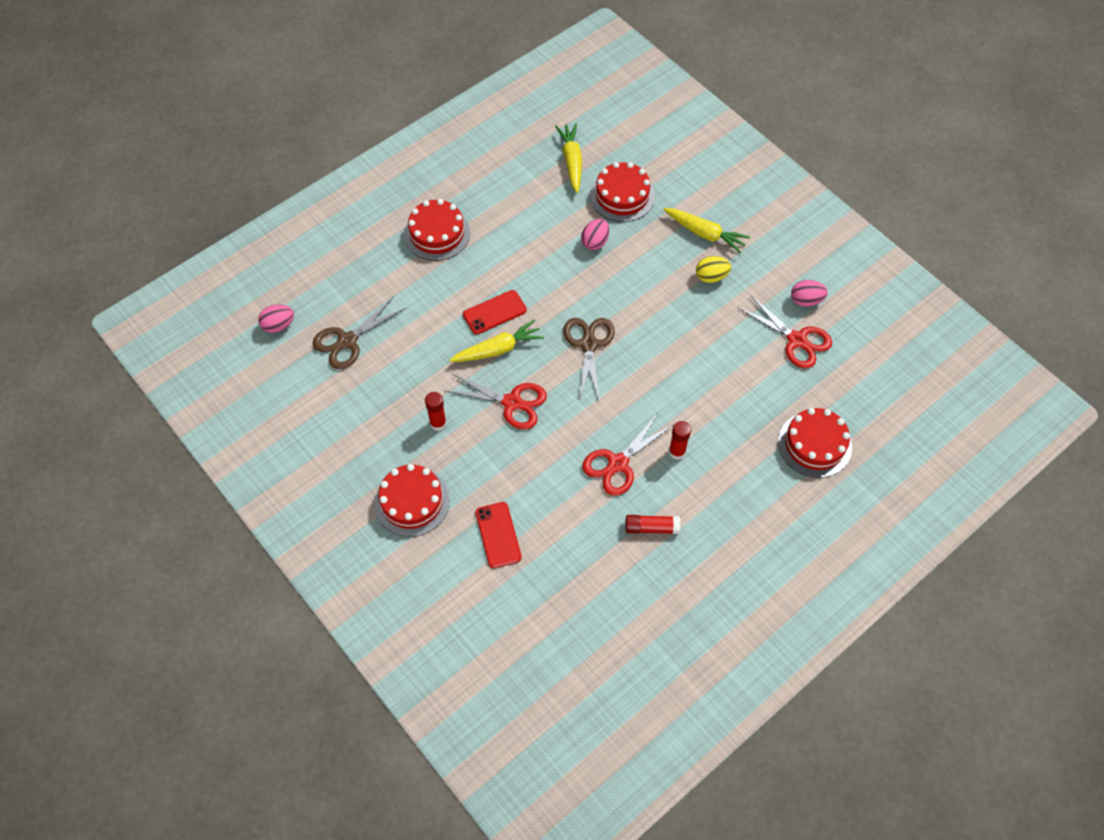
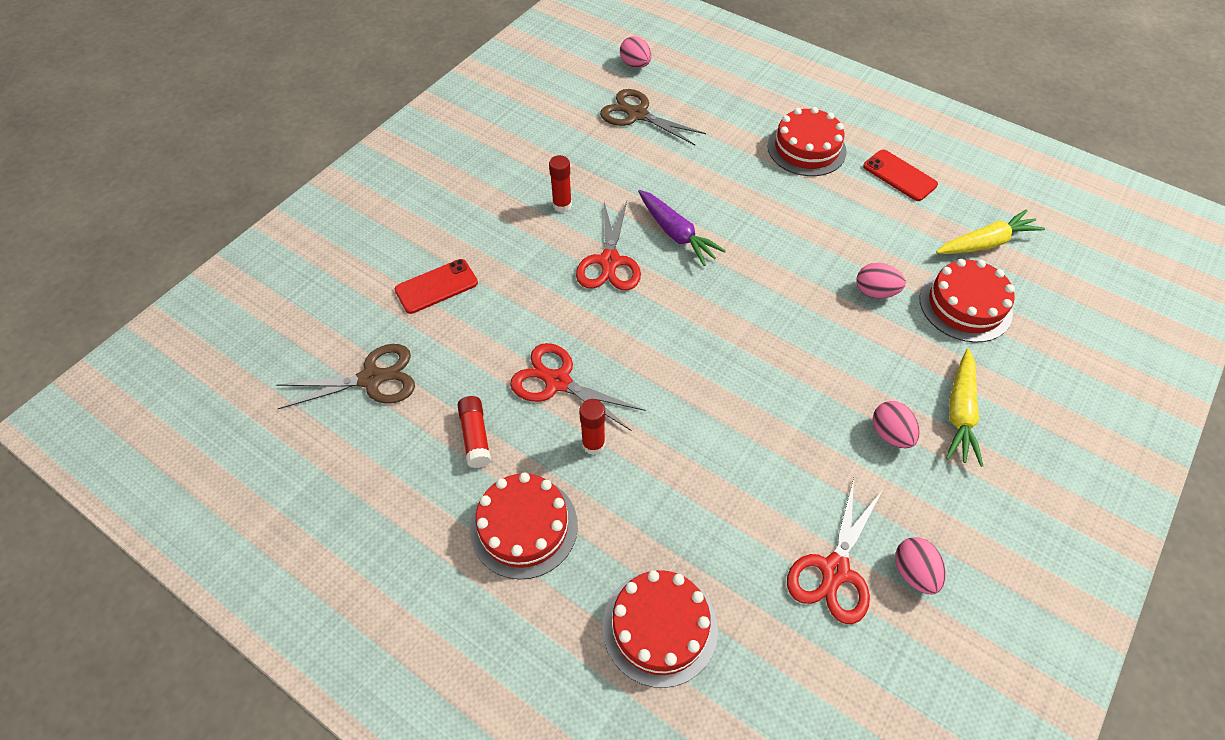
camera: 75 degrees right, 5 degrees down
red cake [374,464,450,537] -> red cake moved to [470,472,578,580]
yellow carrot [449,319,544,362] -> purple carrot [638,190,726,266]
red phone [463,290,527,334] -> red phone moved to [863,150,938,201]
brown scissors [563,318,615,403] -> brown scissors moved to [276,344,415,409]
yellow egg [696,256,731,283] -> pink egg [873,401,920,448]

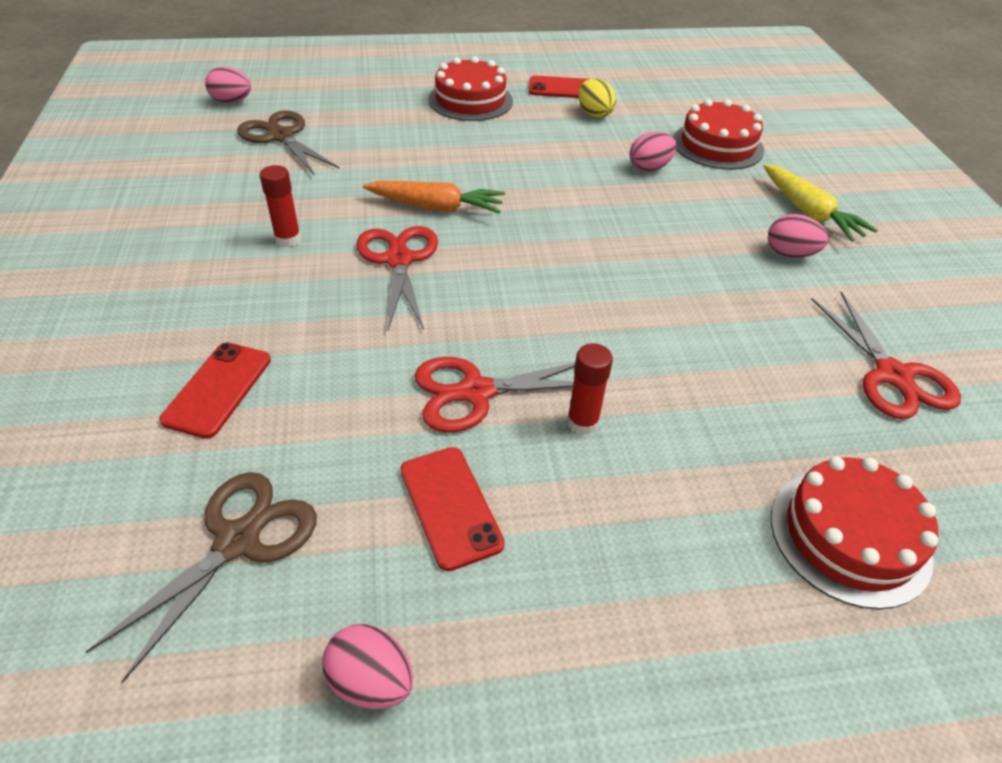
camera: 45 degrees left, 10 degrees down
red glue stick [457,396,491,468] -> red phone [400,447,505,571]
red cake [470,472,578,580] -> none
red scissors [576,201,641,290] -> red scissors turned 150 degrees counterclockwise [356,226,438,331]
brown scissors [600,89,706,145] -> brown scissors turned 60 degrees clockwise [237,110,340,176]
purple carrot [638,190,726,266] -> orange carrot [363,181,505,213]
pink egg [895,537,946,594] -> pink egg moved to [322,624,413,709]
yellow carrot [936,209,1045,254] -> none
none -> yellow egg [578,79,616,118]

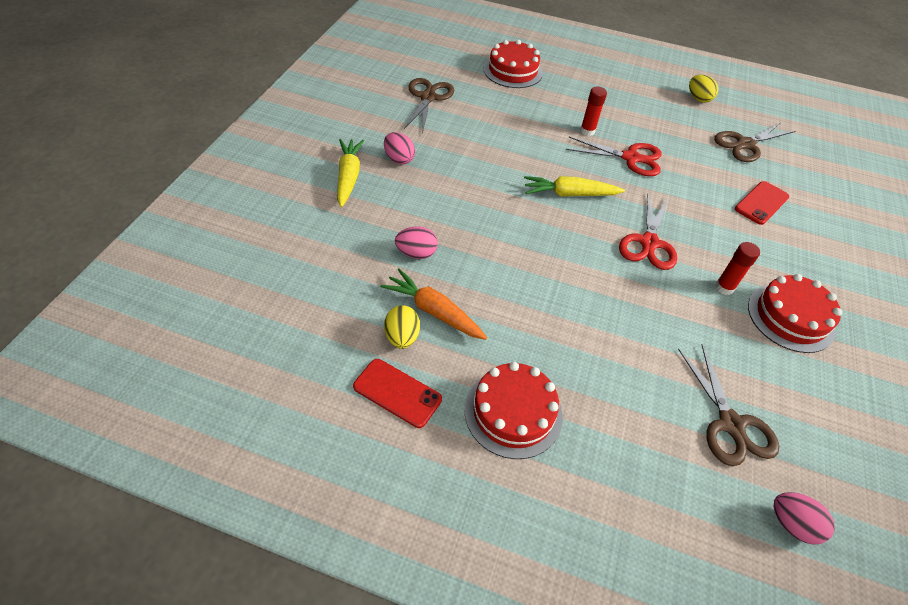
camera: 155 degrees left, 5 degrees up
pink egg [322,624,413,709] -> yellow egg [689,75,718,103]
orange carrot [363,181,505,213] -> orange carrot moved to [380,268,487,340]
red phone [400,447,505,571] -> none
red cake [673,99,764,170] -> red cake moved to [748,274,842,353]
red scissors [811,291,961,419] -> brown scissors [404,78,454,134]
none -> yellow carrot [524,176,625,197]

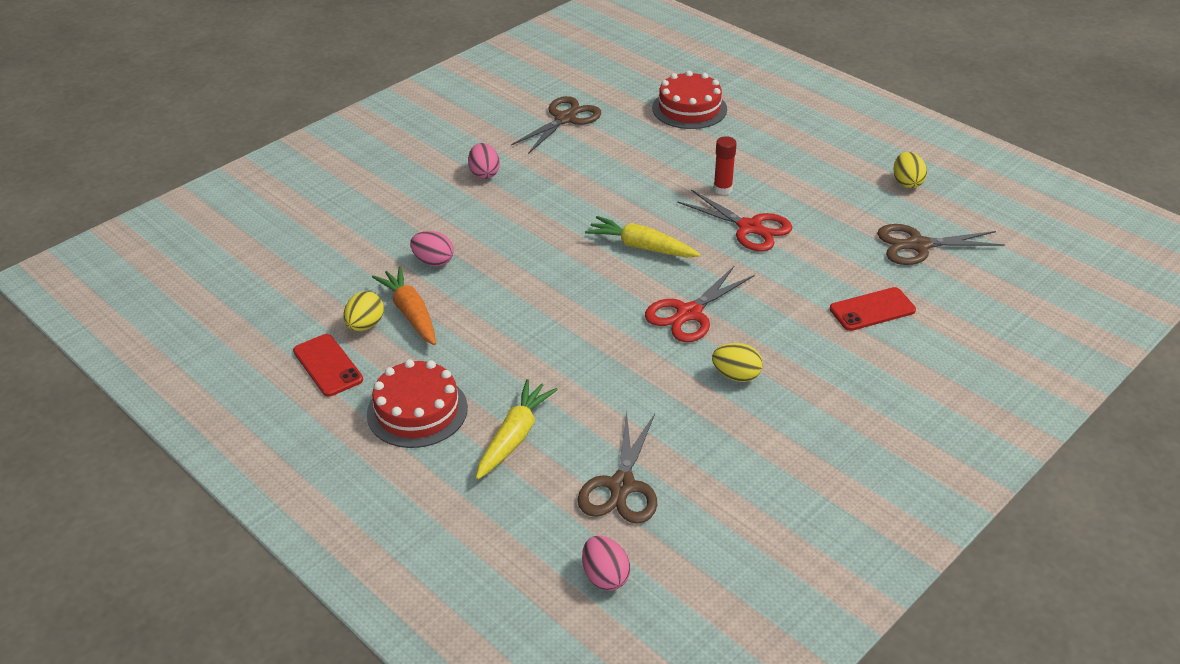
camera: 30 degrees right, 10 degrees down
yellow carrot [337,139,364,207] -> yellow carrot moved to [476,379,558,480]
red glue stick [715,242,760,295] -> yellow egg [712,343,763,382]
red cake [748,274,842,353] -> none

